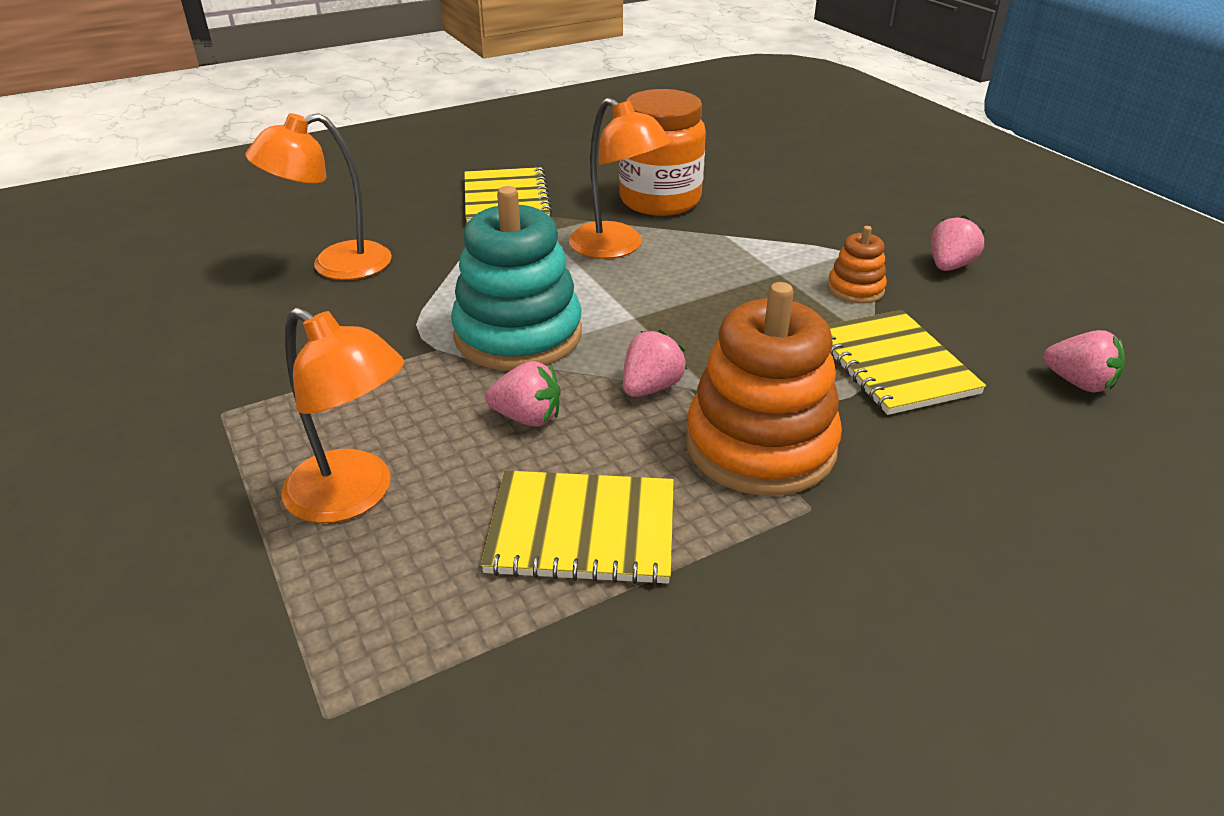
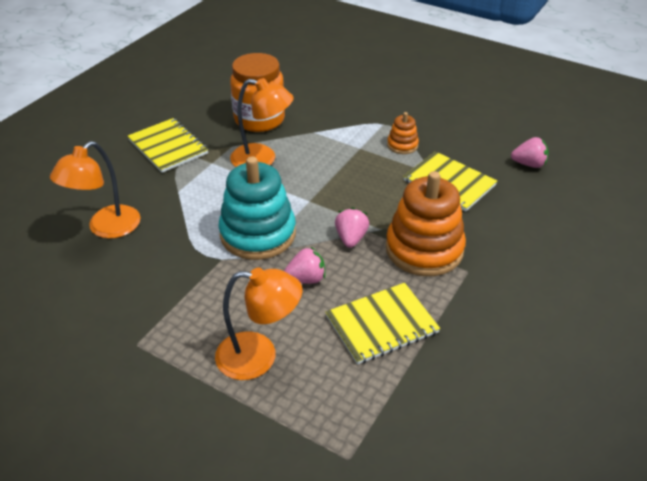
camera: 30 degrees left, 5 degrees up
pink strawberry [931,215,985,271] -> none

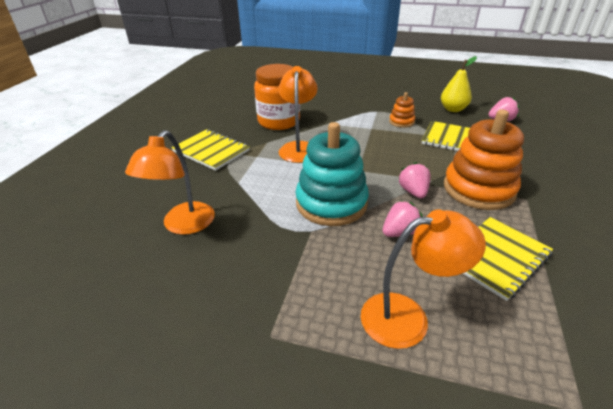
camera: 15 degrees left, 5 degrees down
orange lamp [230,78,294,167] -> orange lamp turned 90 degrees counterclockwise [279,66,318,163]
none -> yellow pear [441,56,477,112]

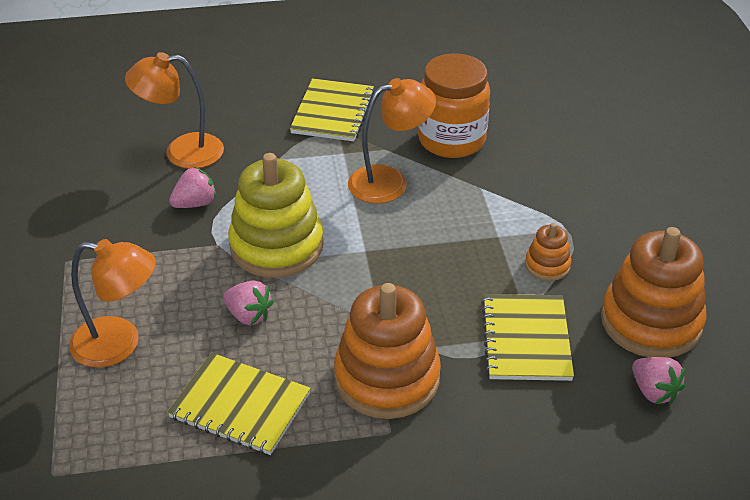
camera: 65 degrees right, 5 degrees up
turquoise stacking toy [295,122,369,226] -> yellow stacking toy [228,153,324,278]
orange lamp [361,209,486,349] -> orange lamp turned 45 degrees counterclockwise [69,239,156,368]
pink strawberry [398,162,431,198] -> pink strawberry moved to [169,167,216,208]
yellow pear [441,56,477,112] -> orange stacking toy [601,227,707,358]

